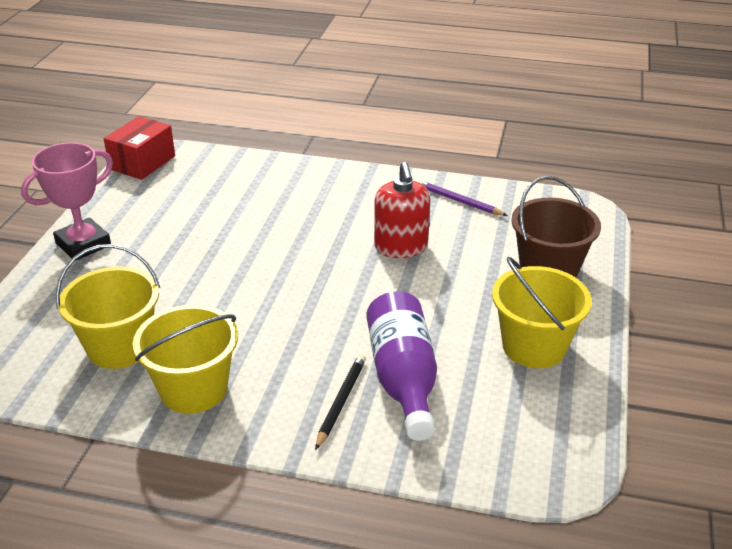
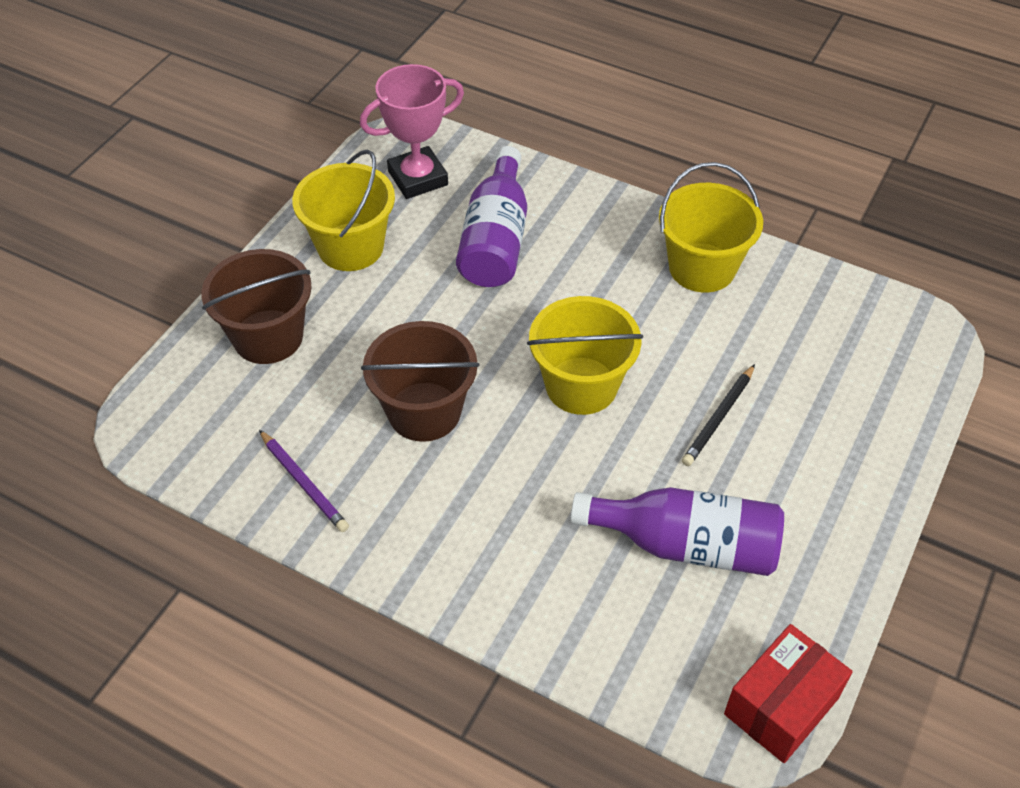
camera: 165 degrees left, 15 degrees up
pink trophy [21,142,113,261] -> pink trophy moved to [360,64,464,199]
yellow bucket [56,244,160,369] -> yellow bucket moved to [527,296,643,415]
black pencil [315,354,366,450] -> black pencil moved to [682,364,755,466]
red soap dispenser [374,162,430,258] -> brown bucket [361,321,480,442]
none -> purple bottle [571,487,784,576]

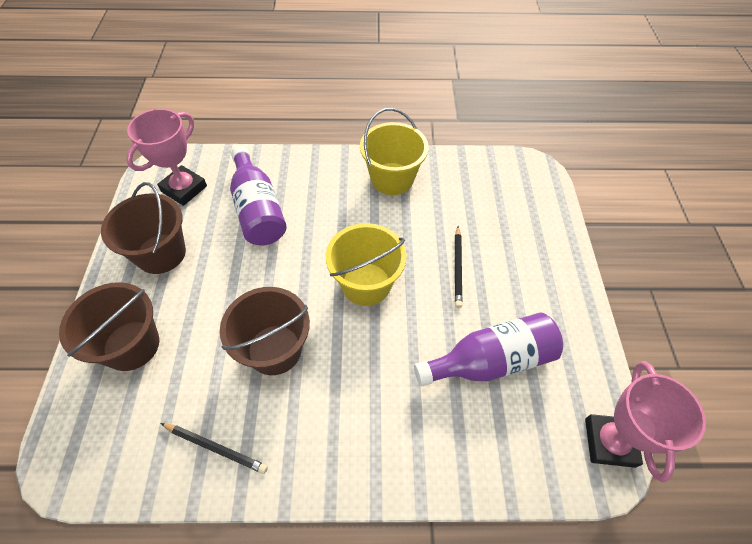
camera: 30 degrees left, 5 degrees up
purple pencil [259,430,349,532] -> black pencil [160,423,268,474]
yellow bucket [292,150,395,271] -> brown bucket [101,182,186,274]
red box [724,624,852,763] -> pink trophy [585,361,706,482]

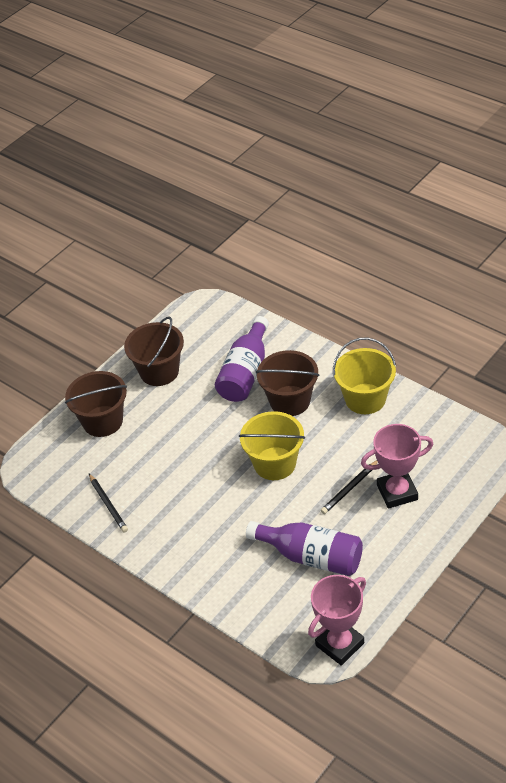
camera: 45 degrees right, 10 degrees down
pink trophy [126,109,207,206] -> pink trophy moved to [361,424,433,509]
brown bucket [220,287,310,375] -> brown bucket moved to [256,350,319,416]

